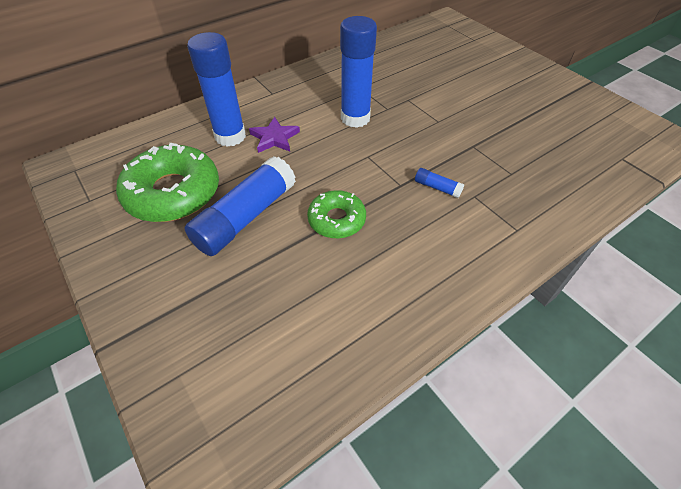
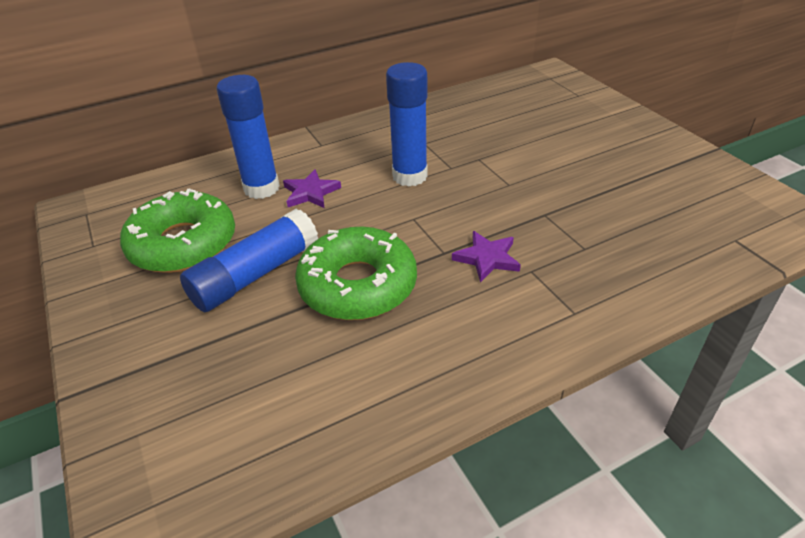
camera: 10 degrees right, 10 degrees down
green donut [307,190,366,239] -> green donut [295,227,417,320], size x1.73
blue glue stick [415,168,464,198] -> purple star [452,231,521,283]

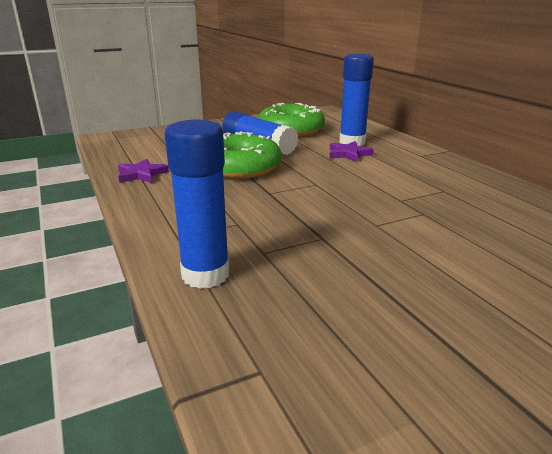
camera: 90 degrees right, 15 degrees down
blue glue stick [386,62,428,186] -> blue glue stick moved to [165,120,229,289]
purple star [452,231,521,283] -> purple star moved to [118,159,169,183]

